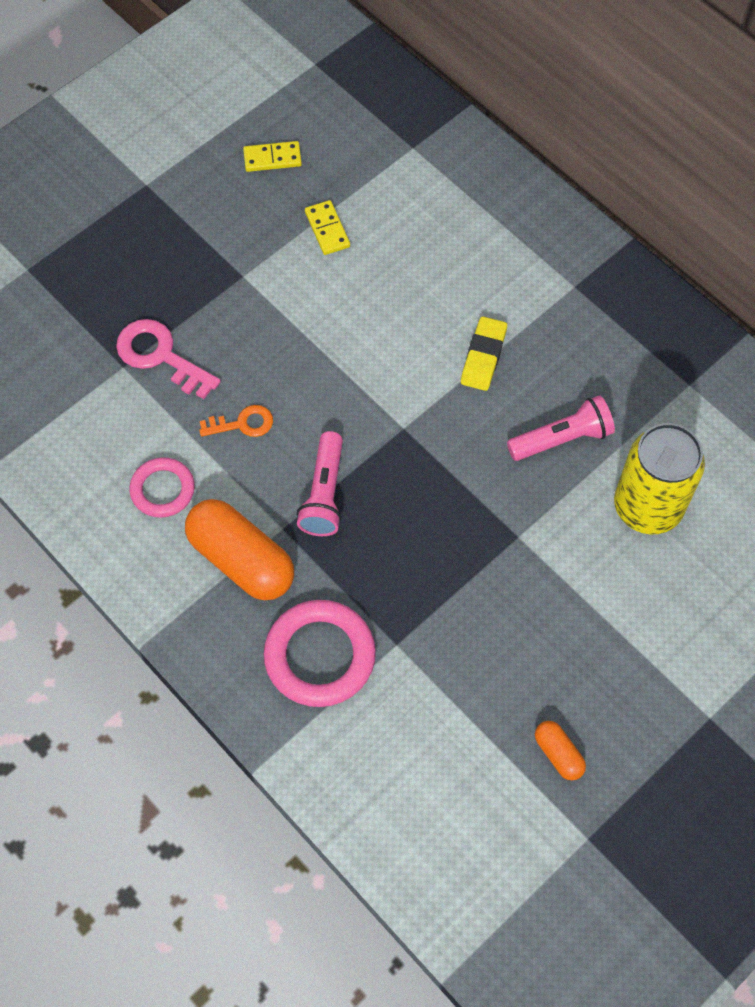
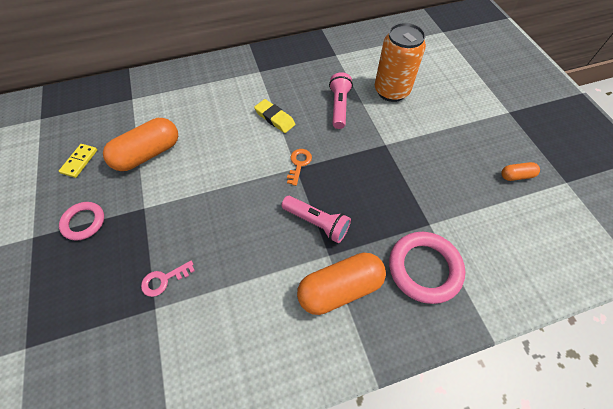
camera: 65 degrees left, 5 degrees down
pink key [116,319,221,399] -> pink key [141,261,195,297], size x0.62
pink ring [129,457,195,518] -> pink ring moved to [59,202,104,241]
orange key [199,405,273,437] -> orange key moved to [287,149,312,186]
yellow domino [305,200,350,255] -> orange capsule [103,118,178,171]
yellow can [614,423,705,534] -> orange can [375,23,426,102]

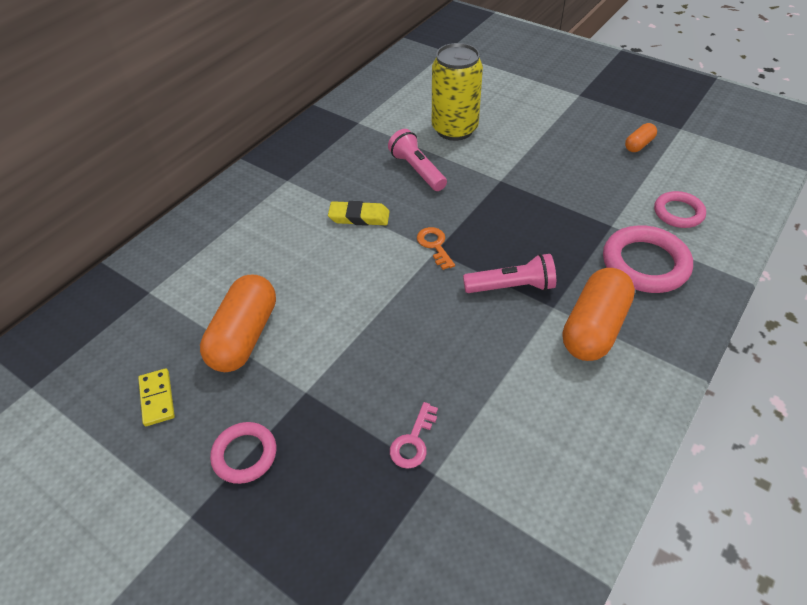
camera: 35 degrees left, 10 degrees down
orange can [375,23,426,102] -> yellow can [432,43,483,141]
none -> pink ring [654,191,706,228]

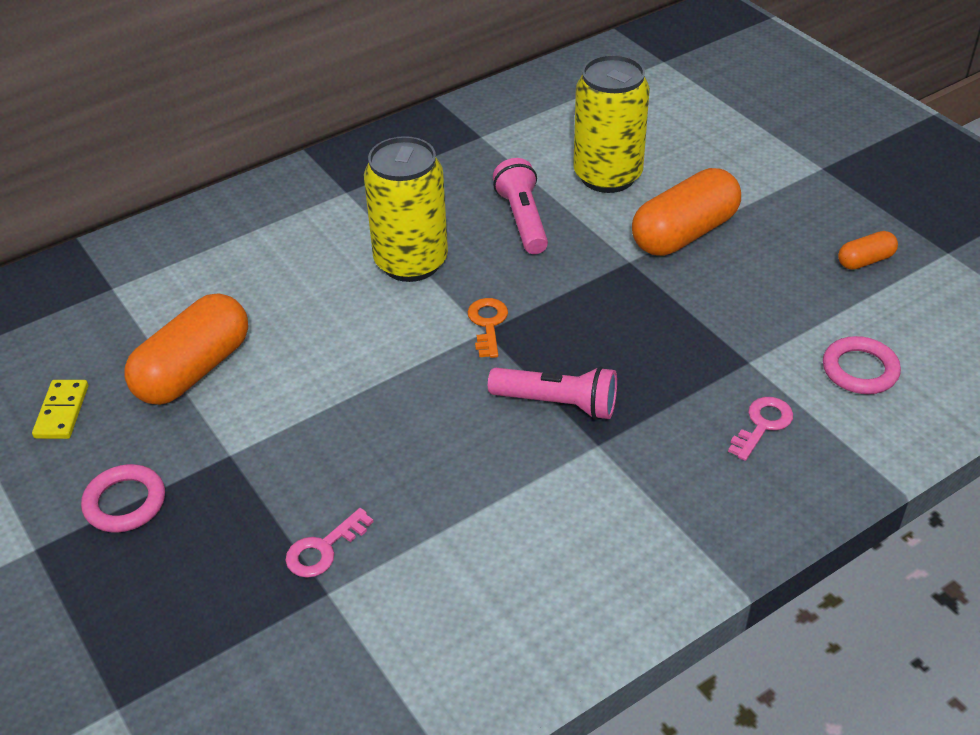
camera: 20 degrees right, 5 degrees down
yellow eraser [328,201,390,226] -> yellow can [364,136,448,282]
orange capsule [563,268,635,361] -> orange capsule moved to [632,168,741,256]
pink ring [603,225,693,293] -> pink key [728,397,793,461]

